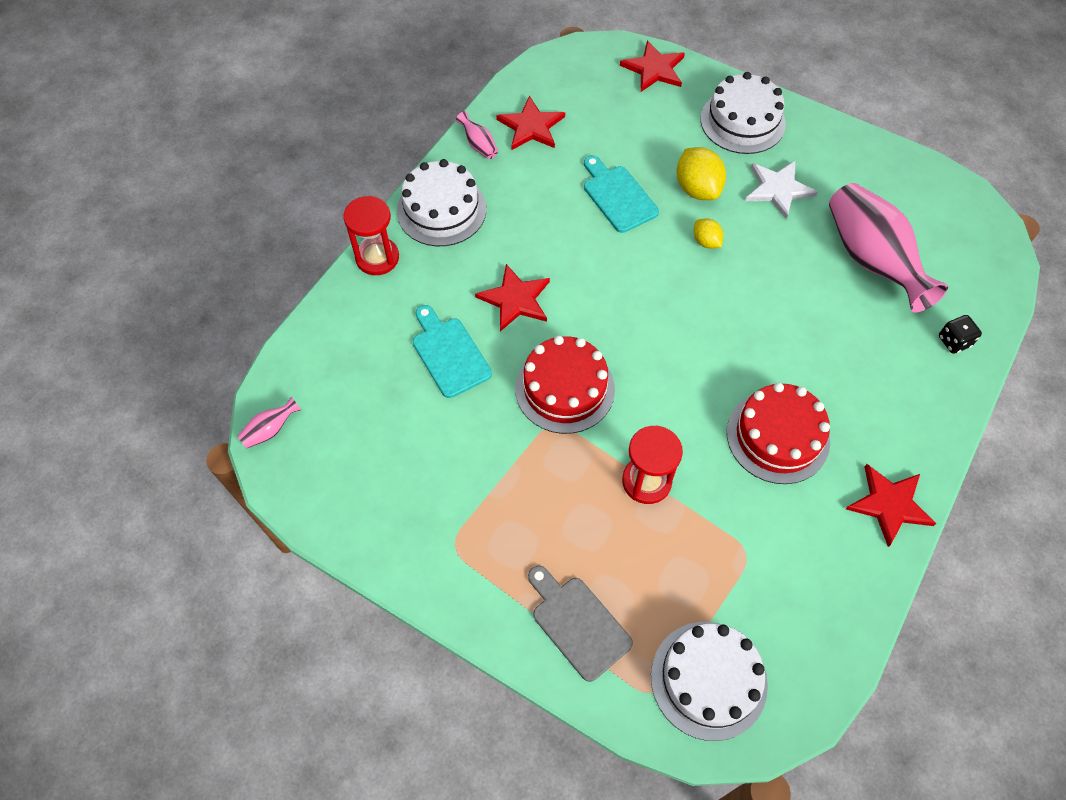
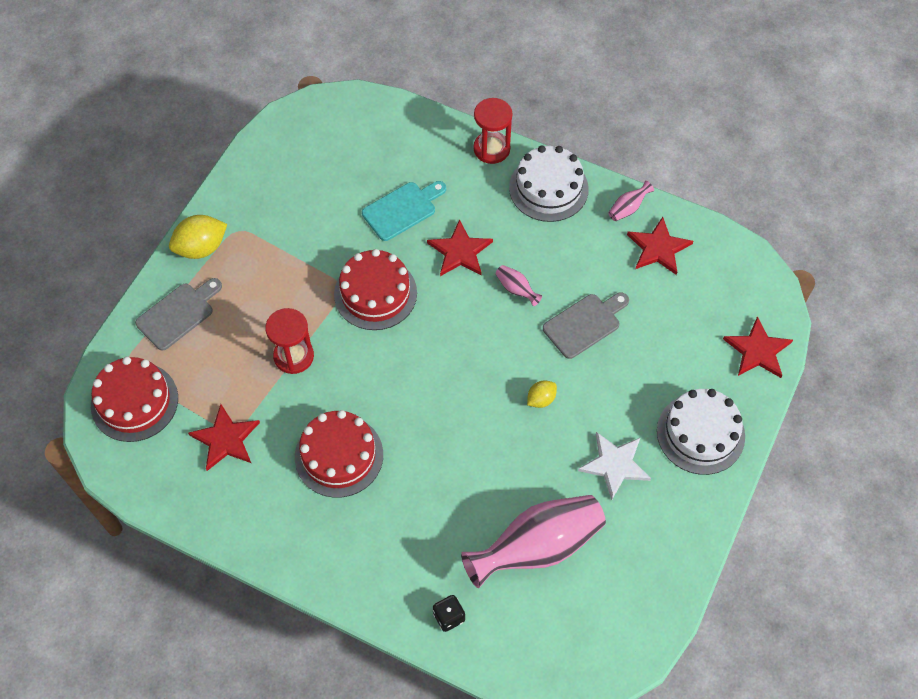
camera: 85 degrees right, 0 degrees up
pink vase [237,397,301,448] -> pink vase moved to [496,265,542,306]
turquoise cutting board [584,155,659,233] -> grey cutting board [543,292,629,359]
white cake [651,622,768,741] -> red cake [91,357,178,442]
yellow lemon [677,147,726,200] -> yellow lemon moved to [169,215,227,259]
red star [846,464,936,547] -> red star moved to [188,404,260,471]

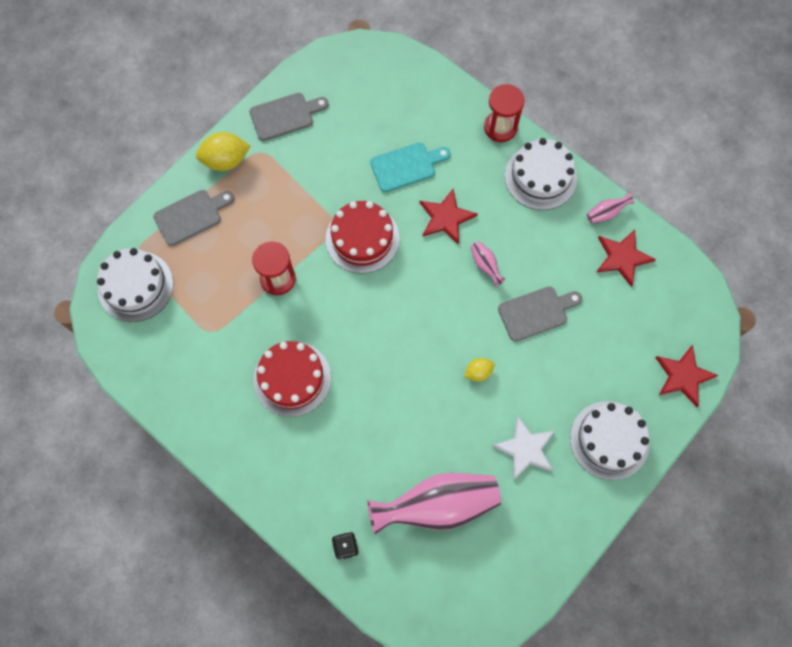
camera: 15 degrees right, 10 degrees up
red cake [91,357,178,442] -> white cake [97,248,174,322]
red star [188,404,260,471] -> none
none -> grey cutting board [249,93,329,141]

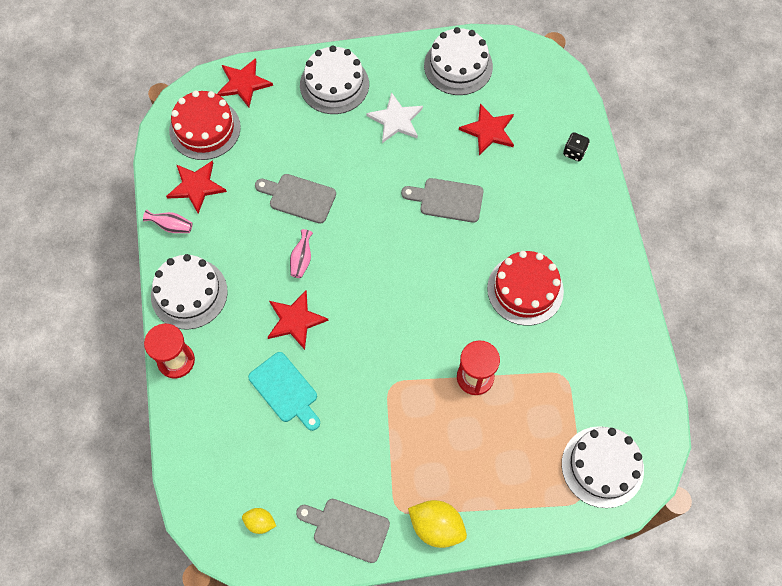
camera: 140 degrees left, 5 degrees down
grey cutting board [153,190,235,246] -> grey cutting board moved to [401,178,484,223]
red cake [326,201,399,274] -> red cake moved to [169,90,241,160]
pink vase [368,473,501,535] -> red star [459,104,514,155]
turquoise cutting board [370,142,451,192] -> turquoise cutting board turned 150 degrees counterclockwise [248,352,320,431]
yellow lemon [464,358,495,382] -> yellow lemon moved to [242,508,276,534]
none -> white cake [424,27,493,95]

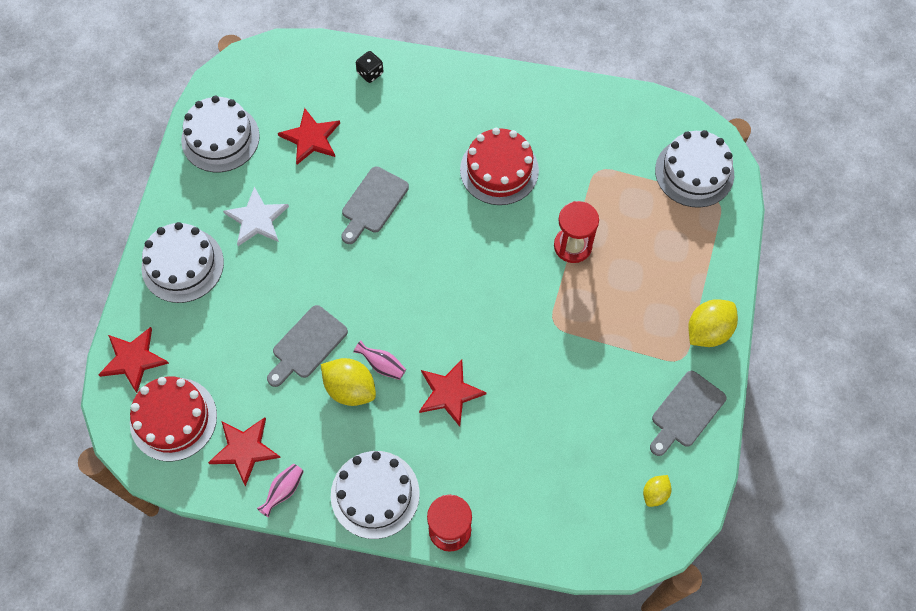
camera: 70 degrees left, 0 degrees up
turquoise cutting board [248,352,320,431] -> none
none -> yellow lemon [321,358,376,406]

